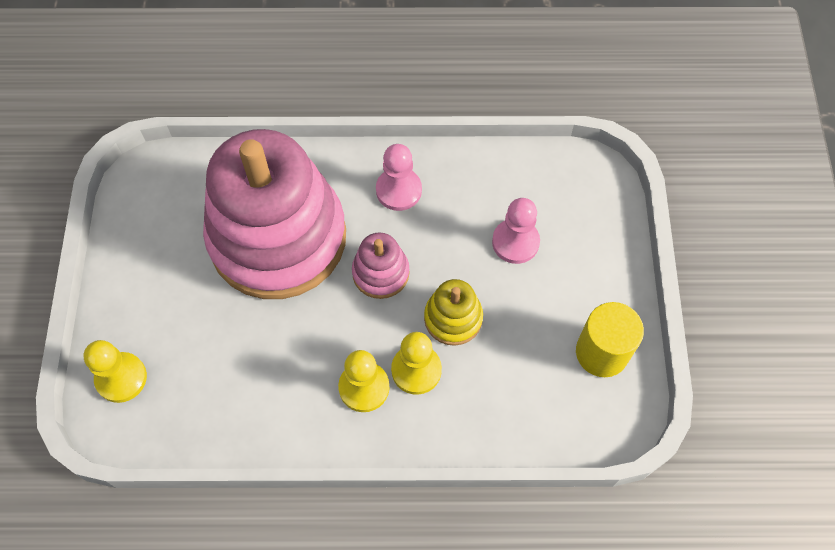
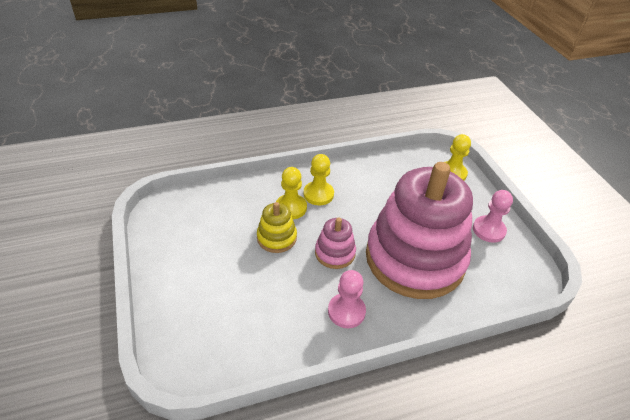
camera: 160 degrees right, 20 degrees down
pink pawn [492,198,540,264] -> pink pawn moved to [473,190,513,243]
yellow cylinder [576,302,644,377] -> none

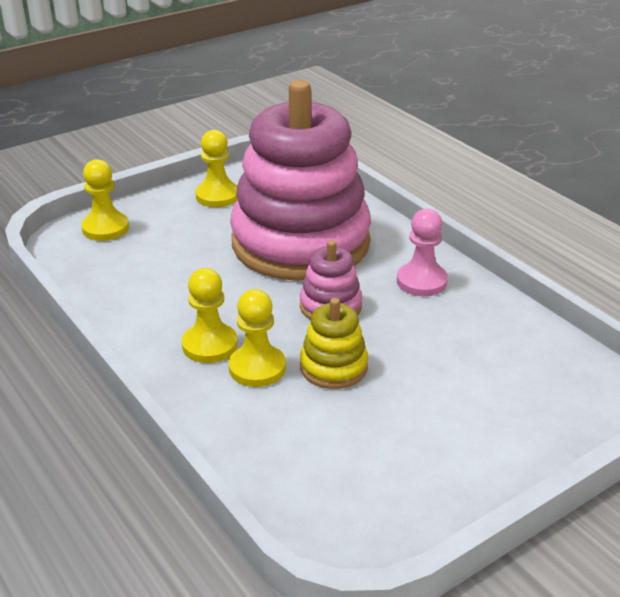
camera: 105 degrees left, 10 degrees down
pink pawn [473,190,513,243] -> yellow pawn [195,130,238,207]

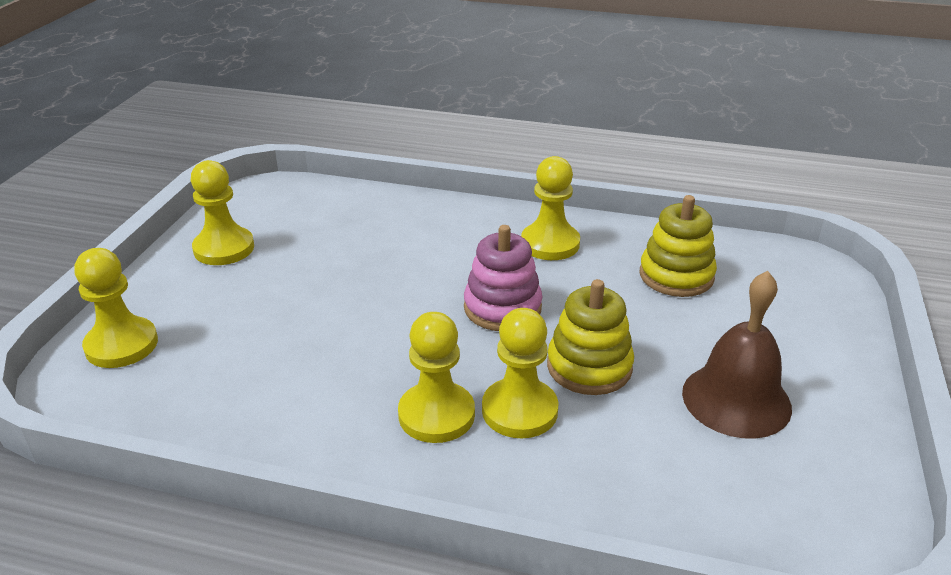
camera: 40 degrees left, 0 degrees up
pink stacking toy [230,80,371,281] -> none
pink pawn [397,209,448,296] -> yellow pawn [521,156,580,260]
none -> yellow stacking toy [640,195,717,297]
none -> brown bell [682,271,792,439]

